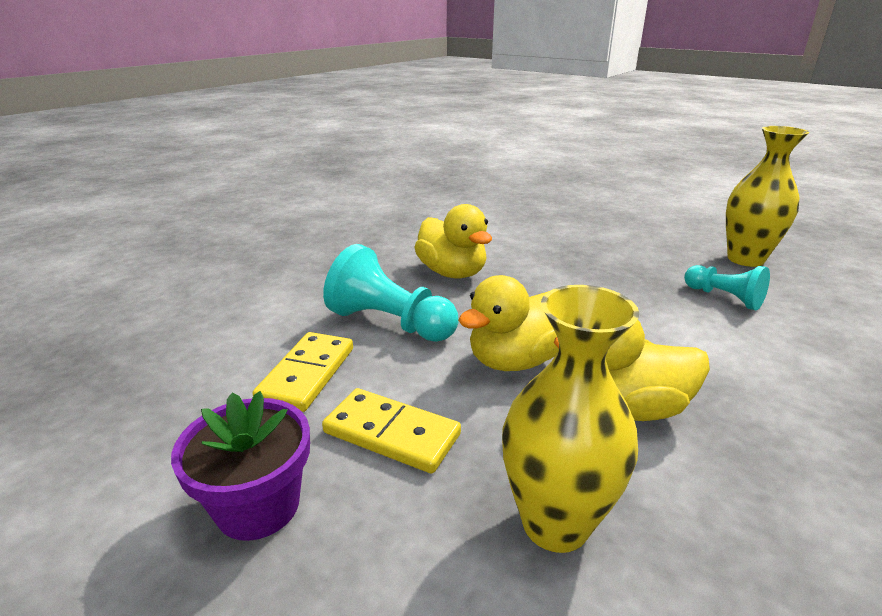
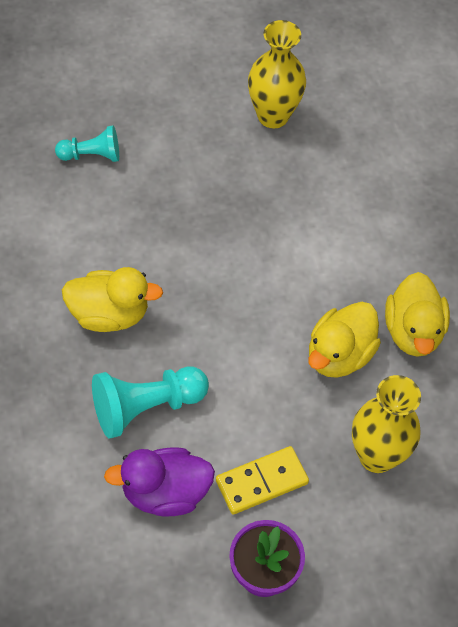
camera: 55 degrees left, 30 degrees up
yellow domino [252,332,353,412] -> purple duck [104,447,215,517]
yellow duck [458,275,559,371] -> yellow duck moved to [385,272,450,357]
turquoise pawn [684,265,770,310] -> turquoise pawn moved to [55,125,119,162]

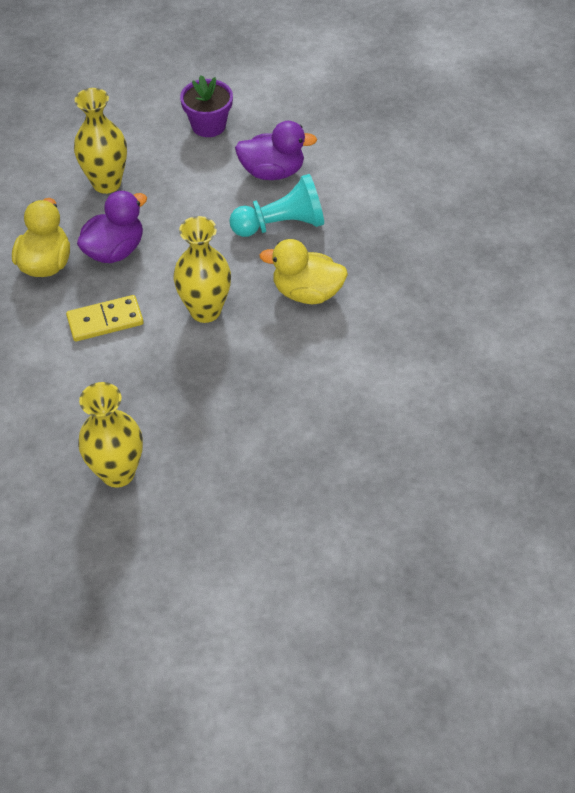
camera: 170 degrees left, 5 degrees down
turquoise pawn [55,125,119,162] -> none
yellow domino [216,446,309,515] -> yellow domino moved to [66,295,144,342]
yellow duck [309,302,381,378] -> purple duck [77,191,147,263]
none -> yellow vase [173,216,231,323]

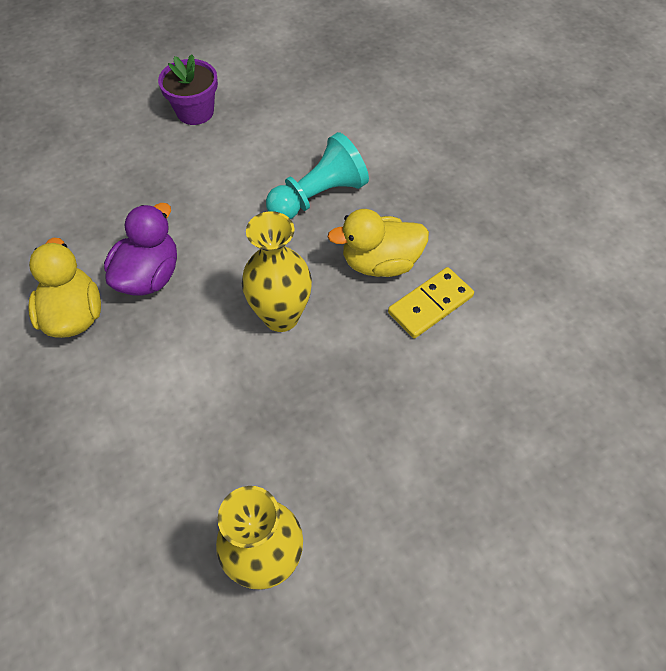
camera: 20 degrees left, 5 degrees up
yellow domino [66,295,144,342] -> yellow domino moved to [388,267,474,338]
yellow vase [74,88,127,194] -> none
purple duck [235,121,317,180] -> none

